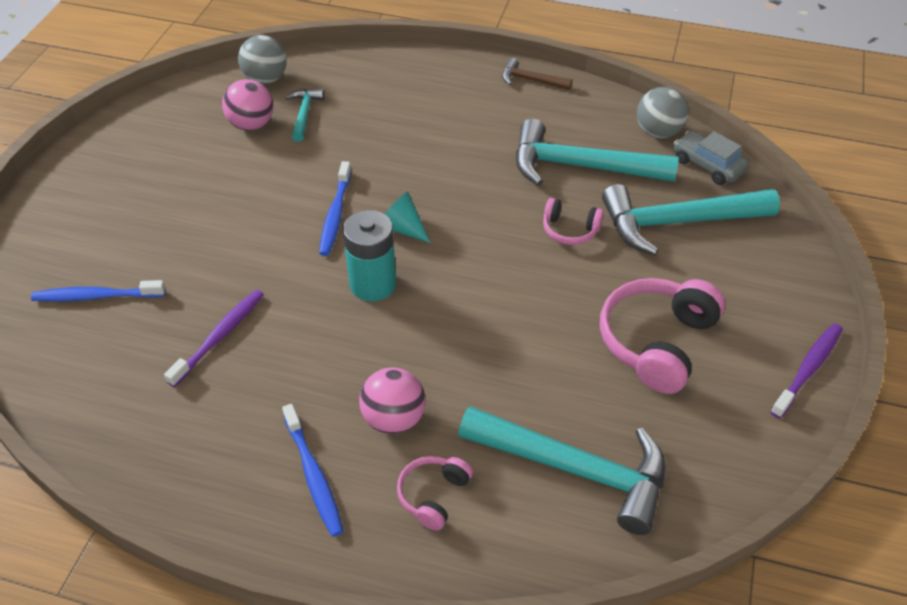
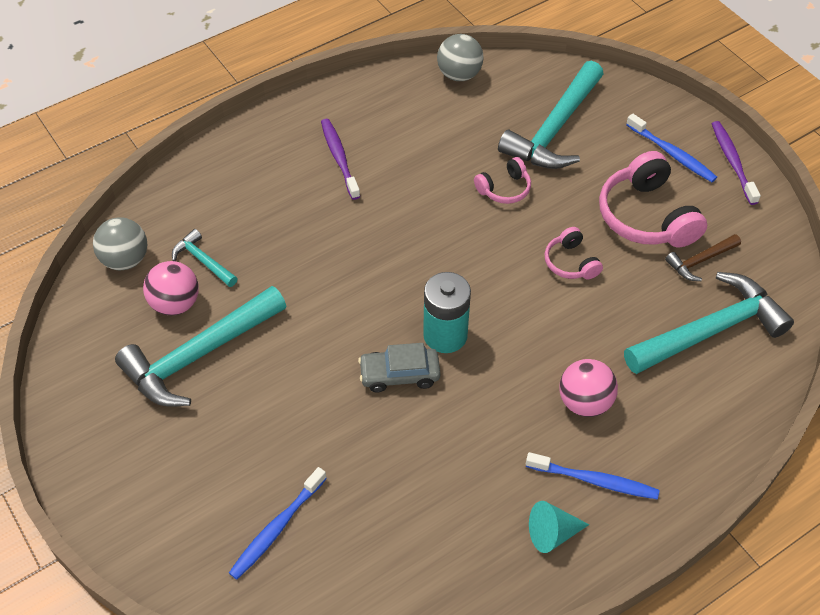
camera: 50 degrees left, 5 degrees up
purple toothbrush [164,290,264,387] -> purple toothbrush moved to [321,119,360,200]
blue toothbrush [319,161,351,256] -> blue toothbrush moved to [626,113,717,182]
turquoise cone [385,192,430,243] -> turquoise cone moved to [529,501,589,553]
pink headphones [397,456,473,531] -> pink headphones moved to [545,227,603,280]
brown hammer [502,58,573,90] -> brown hammer moved to [665,234,741,281]
turquoise hammer [516,118,679,186] -> turquoise hammer moved to [115,286,286,406]
grey car [674,131,749,185] -> grey car moved to [358,343,441,392]

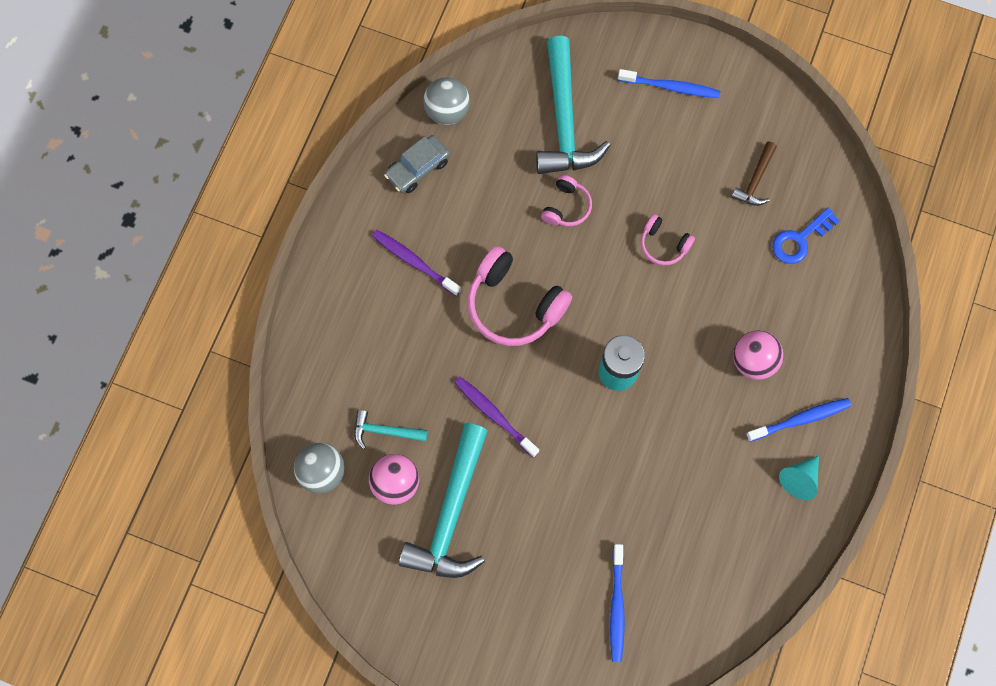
camera: 35 degrees left, 20 degrees up
grey car [358,343,441,392] -> grey car moved to [384,135,450,193]
pink headphones [599,151,707,247] -> pink headphones moved to [467,246,572,346]
turquoise hammer [624,272,794,374] -> blue key [772,208,840,264]
purple toothbrush [712,121,761,205] -> purple toothbrush moved to [454,377,539,457]

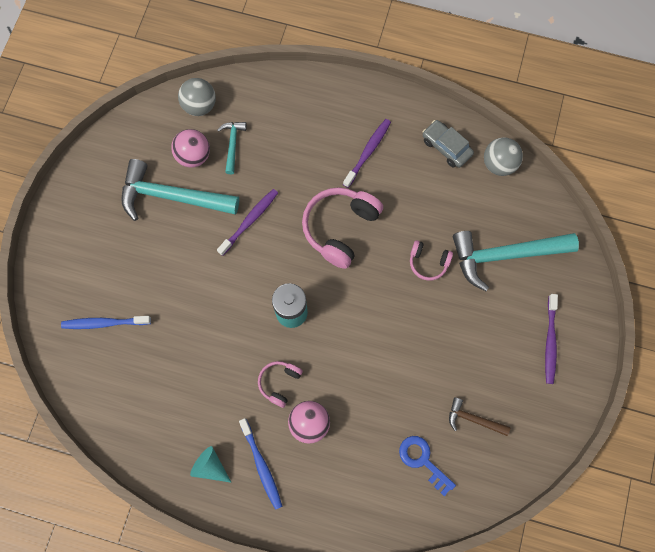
camera: 85 degrees right, 0 degrees up
blue toothbrush [618,69,720,98] -> purple toothbrush [545,294,558,384]
pink headphones [641,214,695,266] -> pink headphones moved to [258,361,303,408]

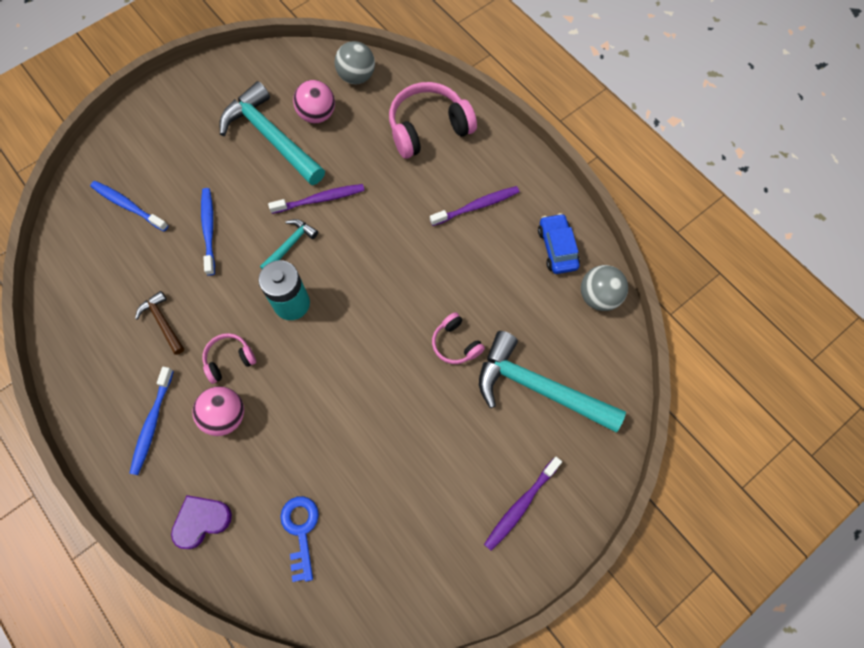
camera: 35 degrees right, 5 degrees down
turquoise cone [190,446,232,483] -> none
turquoise hammer [217,122,247,174] -> turquoise hammer moved to [260,219,318,269]
pink headphones [302,187,383,269] -> pink headphones moved to [389,82,477,158]
grey car [423,120,474,168] -> blue car [538,213,580,274]
brown hammer [449,397,510,436] -> brown hammer moved to [135,291,184,355]
none -> purple heart [171,495,232,549]
none -> blue toothbrush [201,188,215,276]

